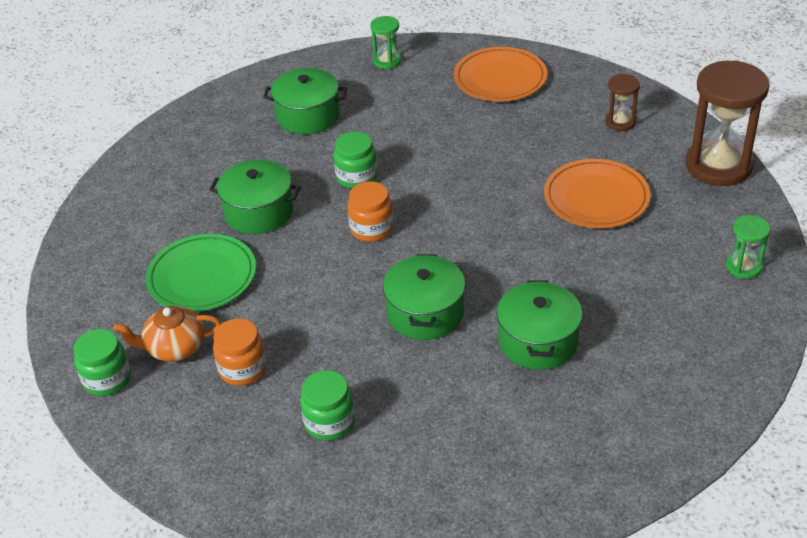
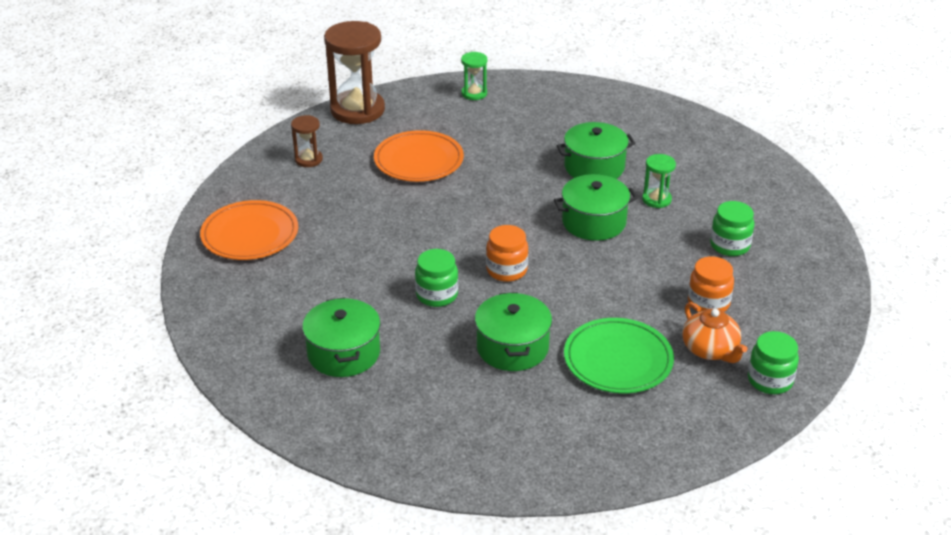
camera: 110 degrees left, 5 degrees down
green hourglass [370,16,401,69] -> green hourglass moved to [642,154,676,208]

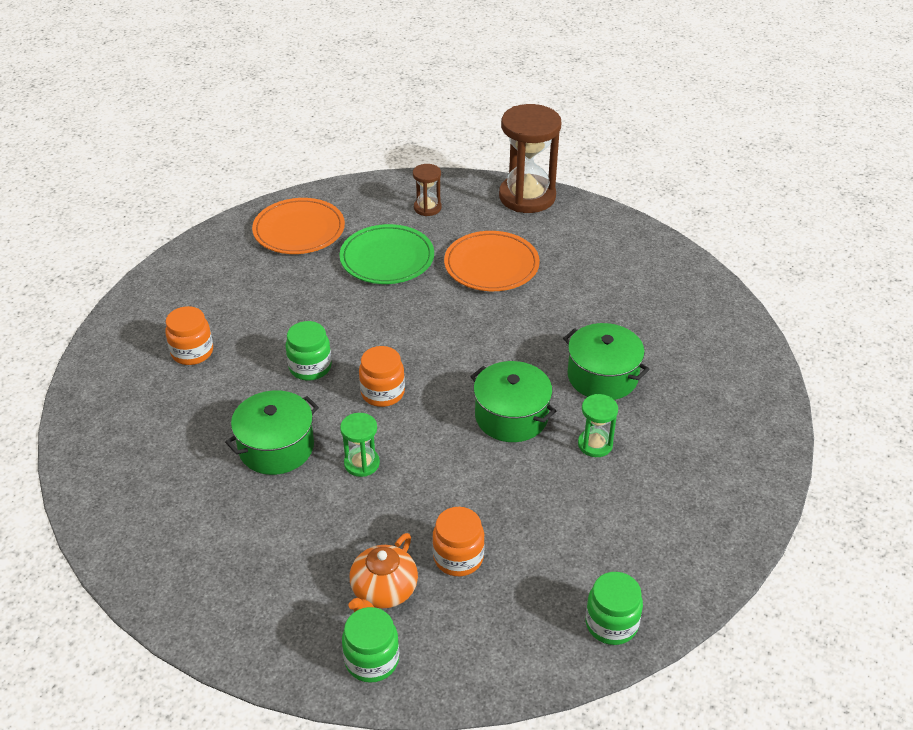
camera: 55 degrees right, 5 degrees up
green pot [302,297,380,377] -> orange jar [165,306,213,365]
green hourglass [461,52,487,100] -> green hourglass moved to [340,413,380,477]
green plate [564,318,674,393] -> green plate moved to [339,224,434,284]
green jar [710,201,754,256] -> green jar moved to [585,572,643,645]

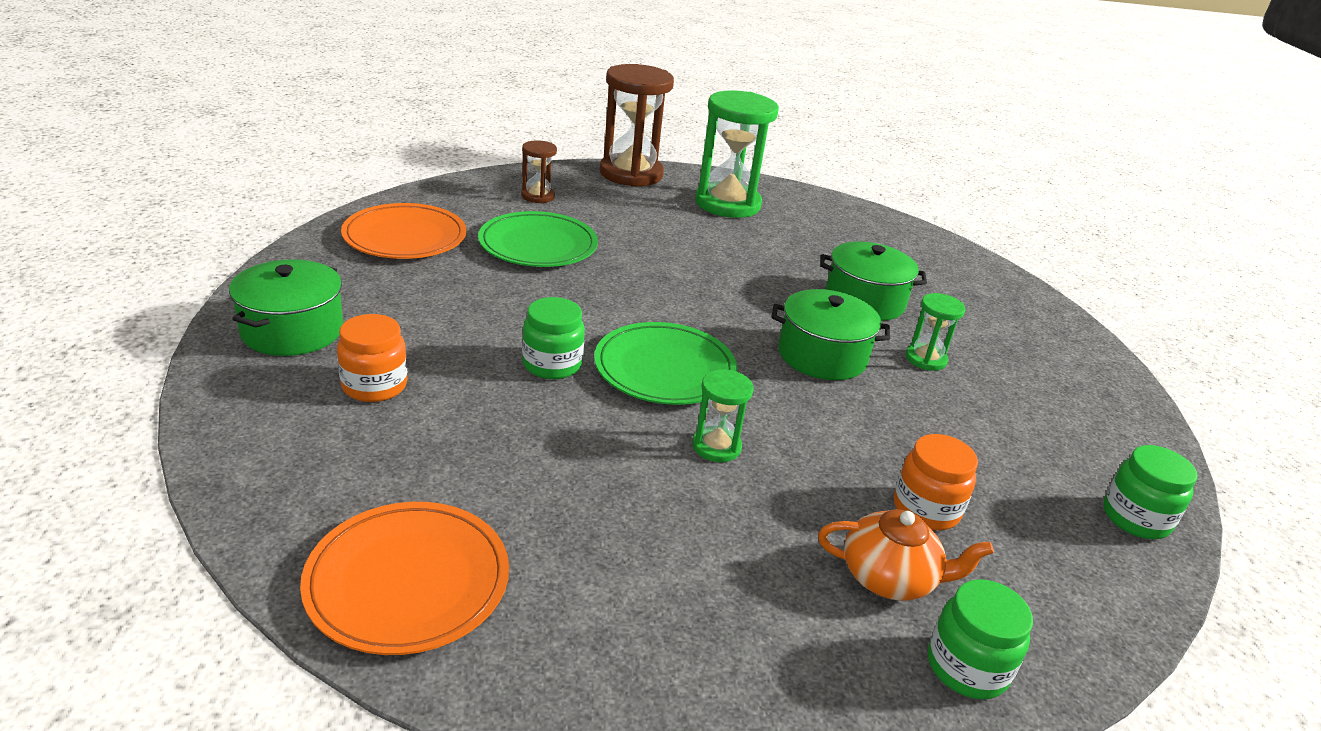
camera: 35 degrees left, 10 degrees down
green pot [225,390,319,475] -> green pot moved to [229,259,343,356]
orange teapot [348,533,418,612] -> orange teapot turned 75 degrees counterclockwise [818,509,994,601]
orange jar [359,346,405,407] -> green plate [594,322,738,405]
orange plate [444,231,540,291] -> orange plate moved to [300,502,509,655]
none -> green hourglass [695,90,779,218]

